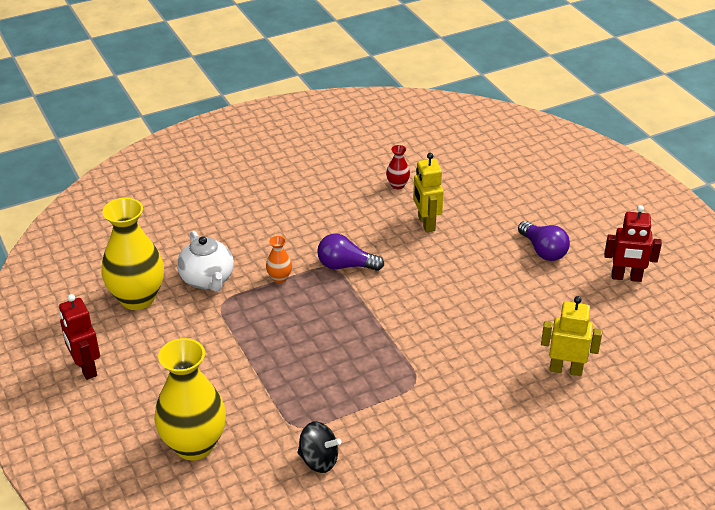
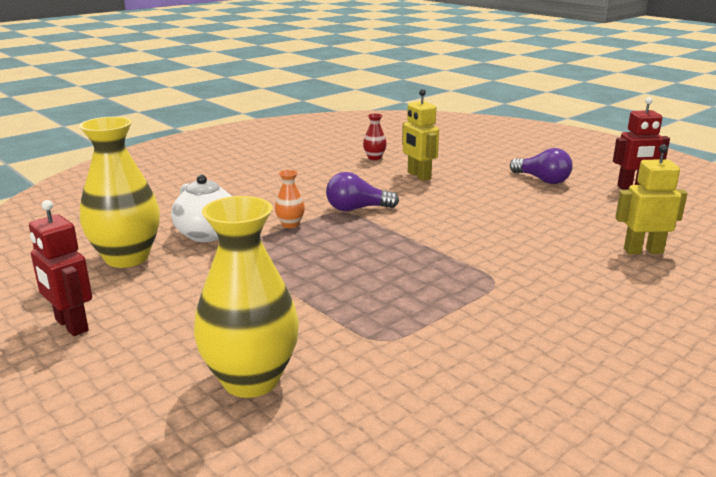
camera: 15 degrees left, 15 degrees down
black spinning top [297,422,341,473] -> none

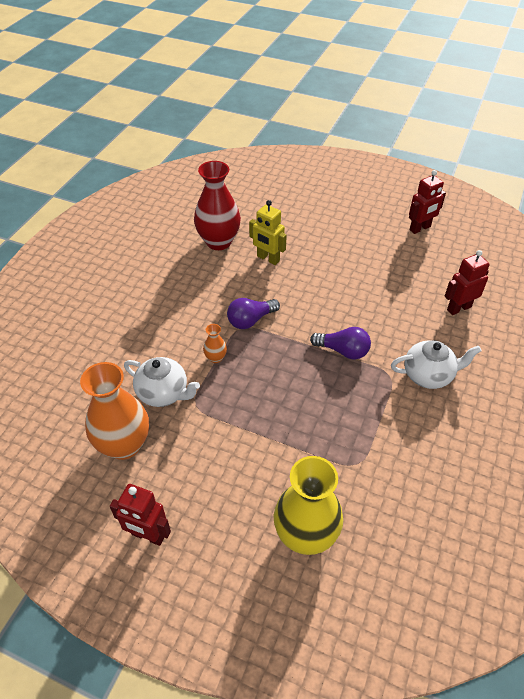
camera: 25 degrees left, 25 degrees up
yellow vase [79,117,160,268] -> orange vase [80,362,149,460]
red vase [363,113,387,160] -> red vase [194,161,241,250], size x2.28
purple light bulb [510,148,573,184] -> purple light bulb moved to [310,327,371,359]
yellow robot [615,144,687,254] -> red robot [445,250,490,315]
none -> white teapot [391,340,482,389]

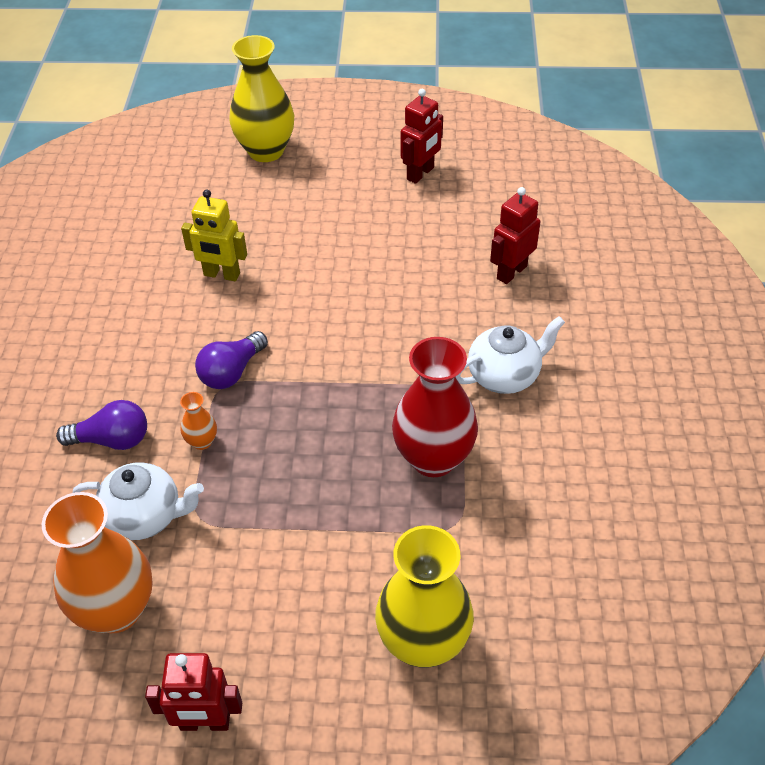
camera: 20 degrees left, 0 degrees up
red vase [194,161,241,250] -> red vase moved to [392,337,478,477]
purple light bulb [310,327,371,359] -> purple light bulb moved to [56,400,147,450]
none -> yellow vase [229,35,294,162]

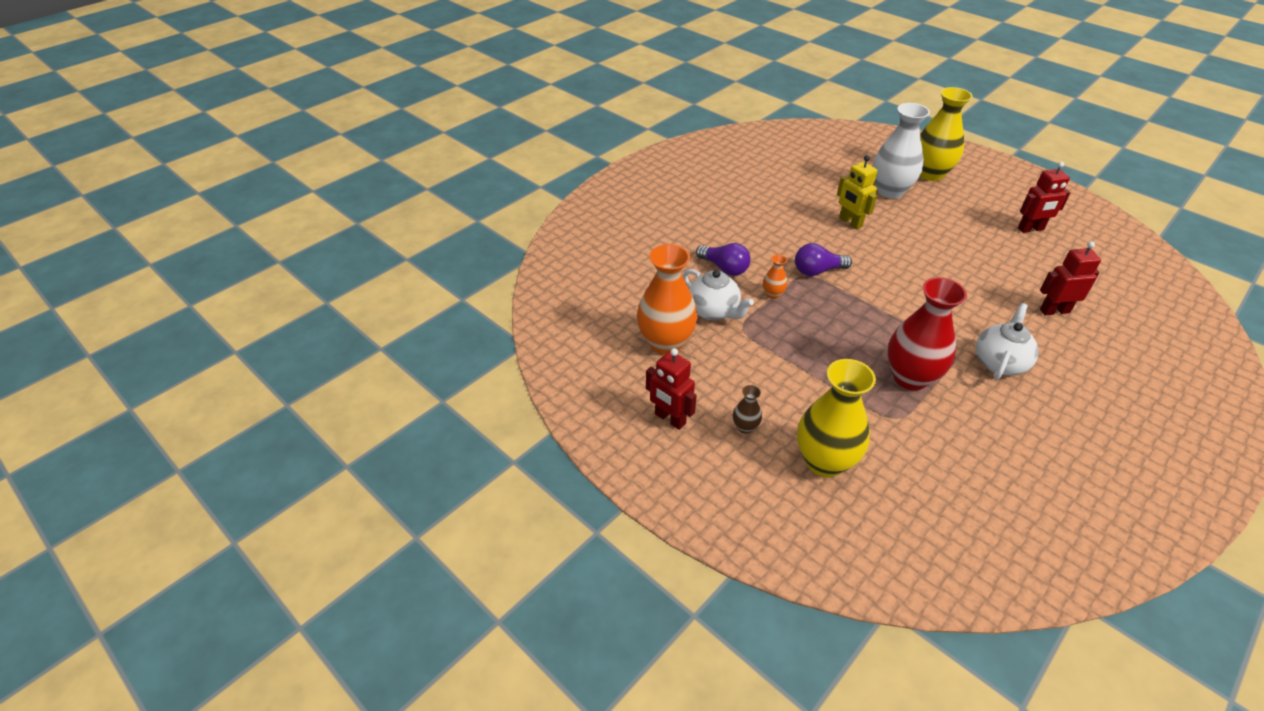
camera: 40 degrees right, 5 degrees down
white teapot [456,316,565,394] -> white teapot turned 75 degrees counterclockwise [976,303,1039,380]
none -> brown vase [733,385,762,434]
none -> white vase [873,103,930,199]

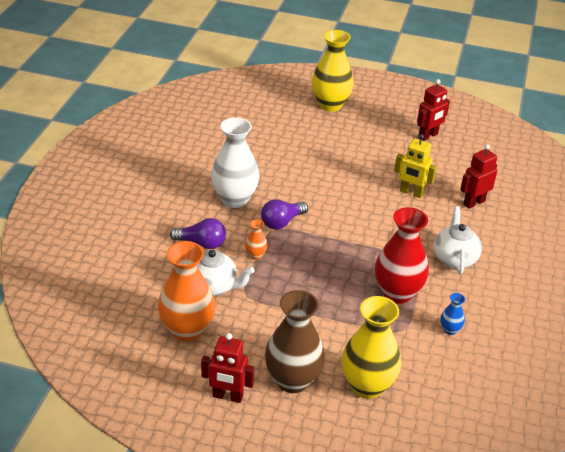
camera: 30 degrees left, 5 degrees down
brown vase [733,385,762,434] -> brown vase [265,290,325,393], size x2.28
yellow robot [837,155,877,229] -> yellow robot moved to [394,134,437,198]
white vase [873,103,930,199] -> white vase moved to [211,117,260,208]
none -> blue vase [440,293,465,335]

